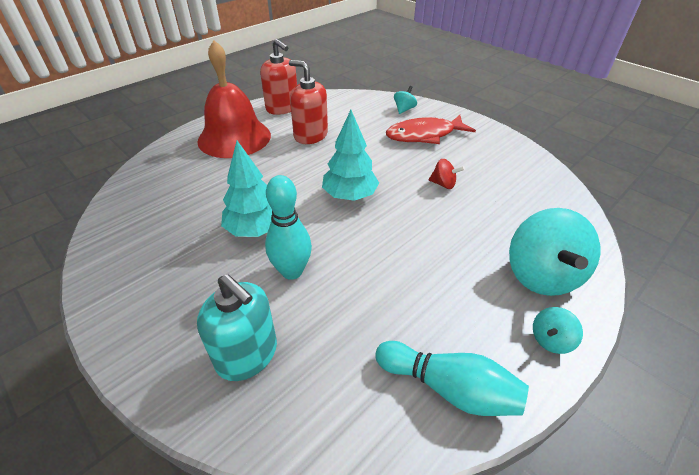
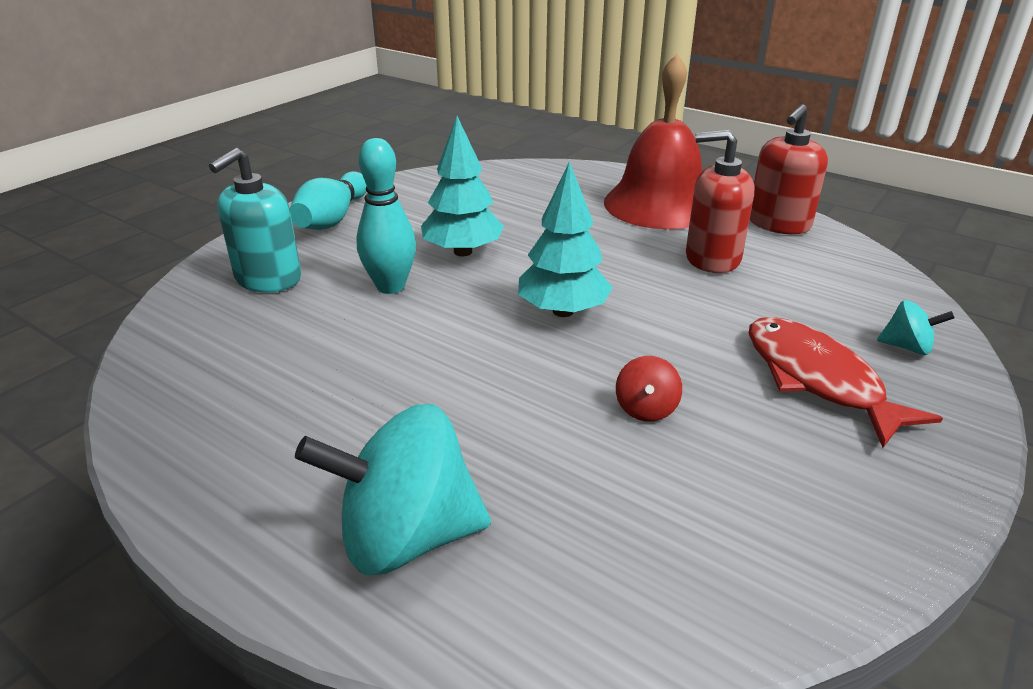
camera: 80 degrees right, 10 degrees down
red soap dispenser [289,60,328,144] -> red soap dispenser turned 105 degrees counterclockwise [686,130,754,273]
turquoise bowling pin [375,341,529,416] -> turquoise bowling pin moved to [290,171,367,230]
turquoise spinning top [533,307,583,354] -> none

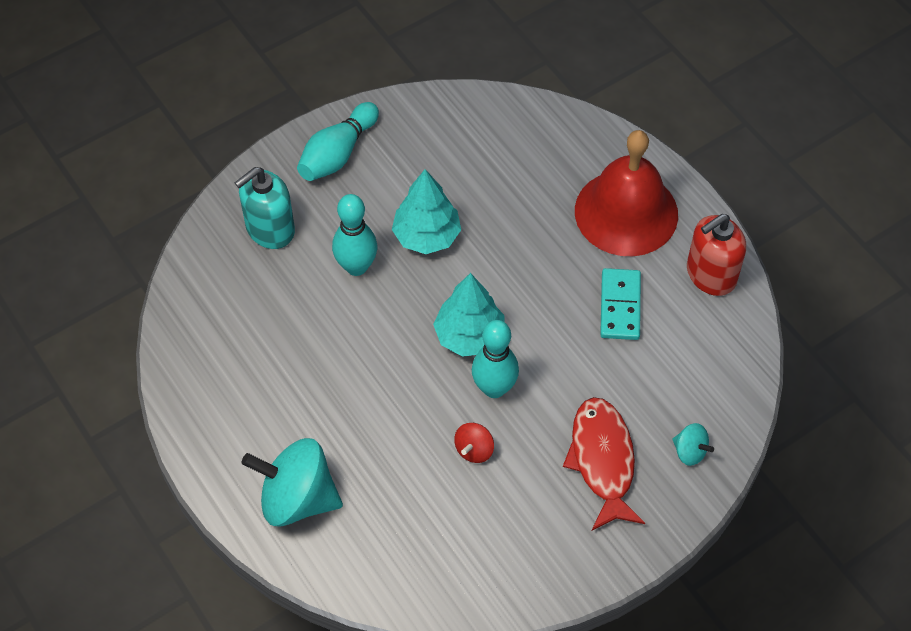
camera: 20 degrees right, 25 degrees up
red soap dispenser [686,130,754,273] -> turquoise domino [600,268,641,340]
none -> turquoise bowling pin [472,320,519,398]

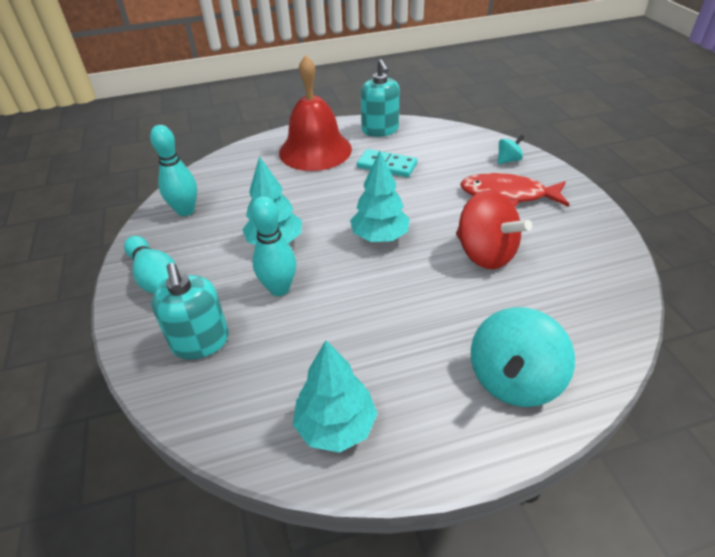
camera: 70 degrees left, 15 degrees down
red spinning top [454,423,494,463] -> red spinning top [456,190,532,269], size x2.15
turquoise bowling pin [472,320,519,398] -> turquoise bowling pin moved to [150,125,197,216]
red soap dispenser [687,214,746,296] -> turquoise soap dispenser [361,59,400,137]
none -> turquoise tree [293,340,378,452]

